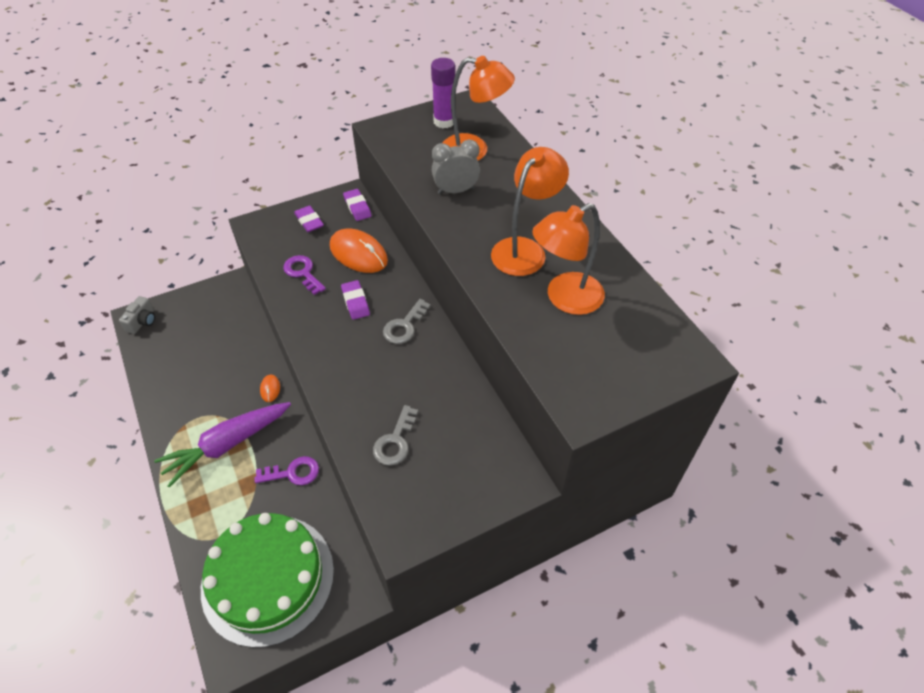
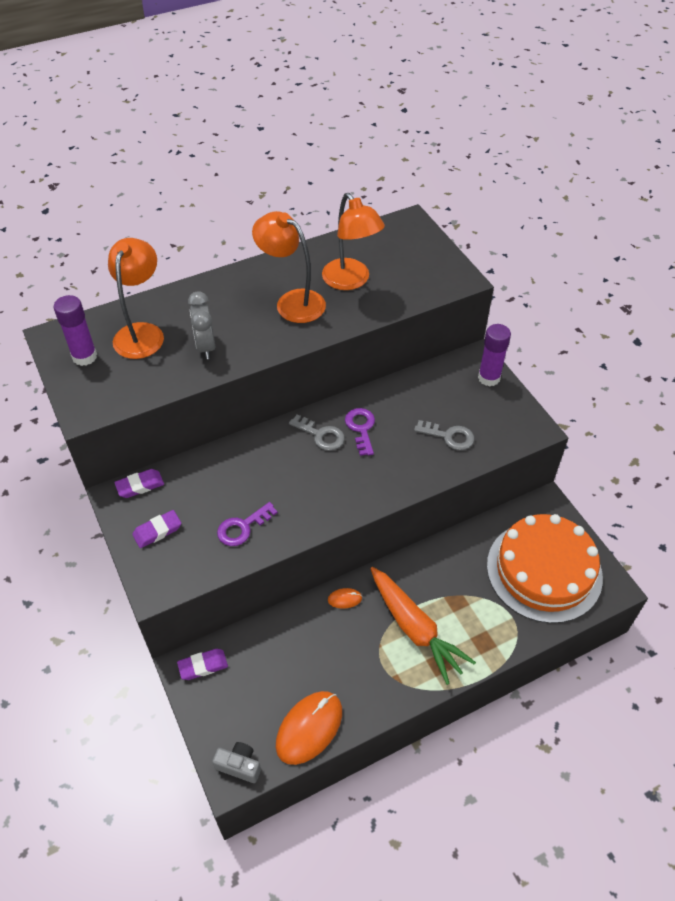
camera: 90 degrees left, 0 degrees up
purple carrot [154,402,291,488] -> orange carrot [370,567,476,685]
green cake [201,513,334,648] -> orange cake [487,514,603,623]
purple key [254,456,319,485] -> purple key moved to [345,408,375,456]
orange mouse [330,229,388,273] -> orange mouse moved to [276,691,342,765]
purple eraser [341,280,370,320] -> purple eraser moved to [177,649,228,680]
none -> purple glue stick [478,324,511,386]

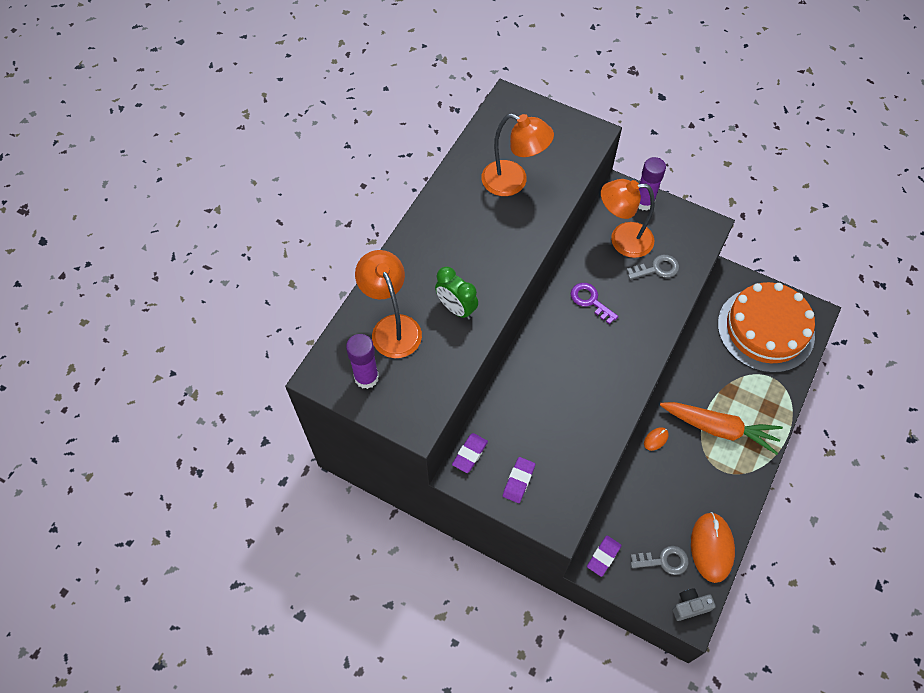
camera: 35 degrees left, 10 degrees up
grey clock [188,292,215,359] -> green clock [435,266,478,320]
purple key [217,502,278,546] -> none
orange lamp [252,211,326,323] -> orange lamp moved to [601,179,655,258]
grey key [289,415,345,451] -> grey key moved to [631,546,689,575]

